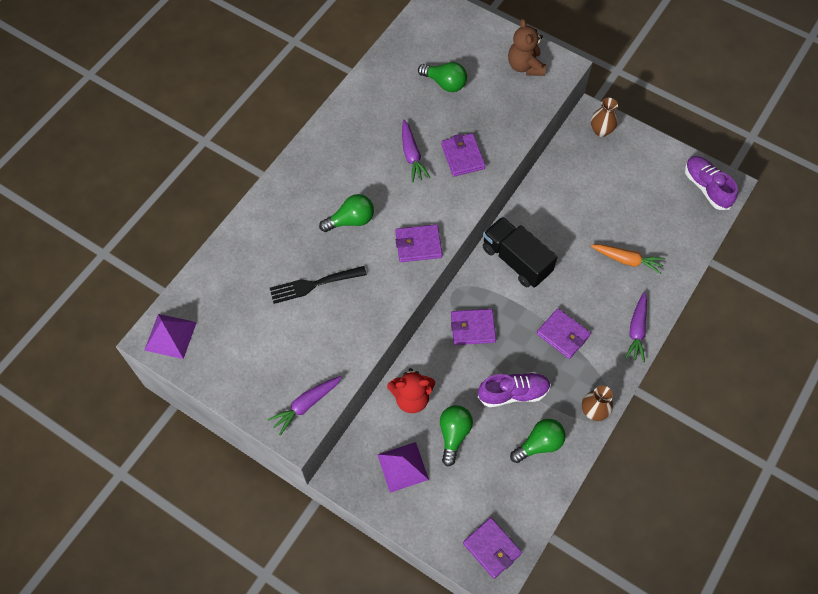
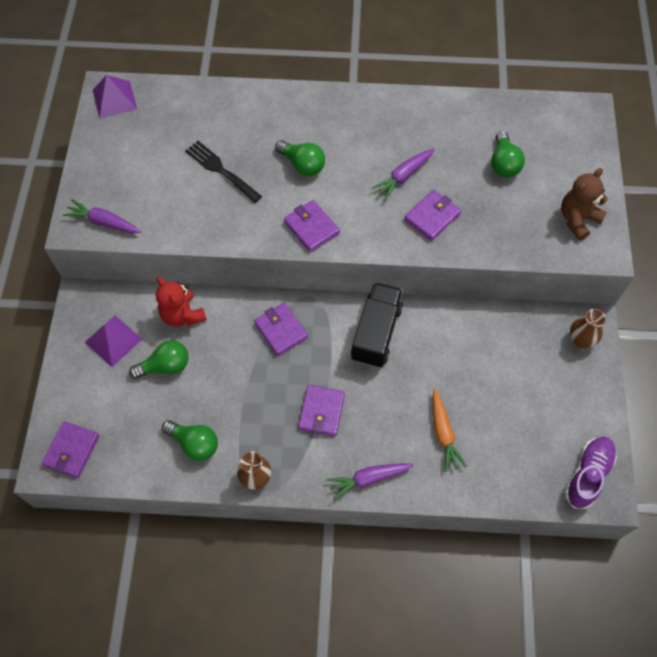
camera: 60 degrees right, 0 degrees up
purple shoe [478,372,551,407] -> none

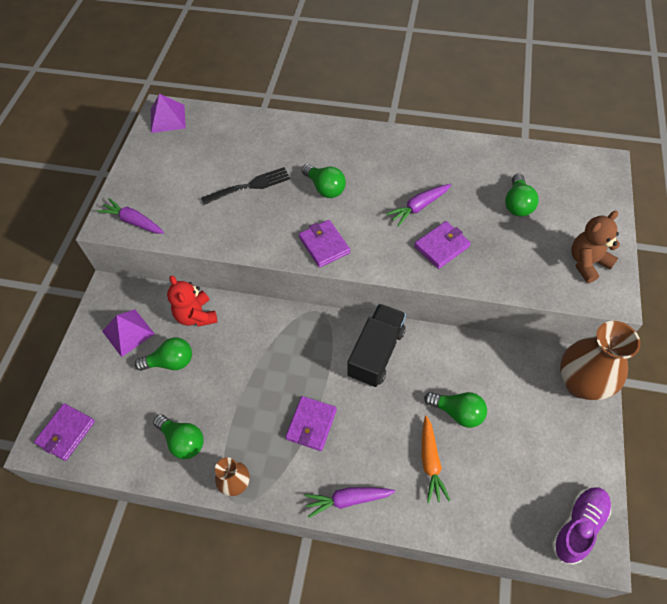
camera: 10 degrees right, 5 degrees down
black fork [185,141,262,203] -> black fork turned 105 degrees clockwise [201,167,290,205]
purple wallet [254,303,308,356] -> none
brown vase [570,309,606,348] -> brown vase [560,321,641,400], size x1.90
none -> green light bulb [424,392,487,428]

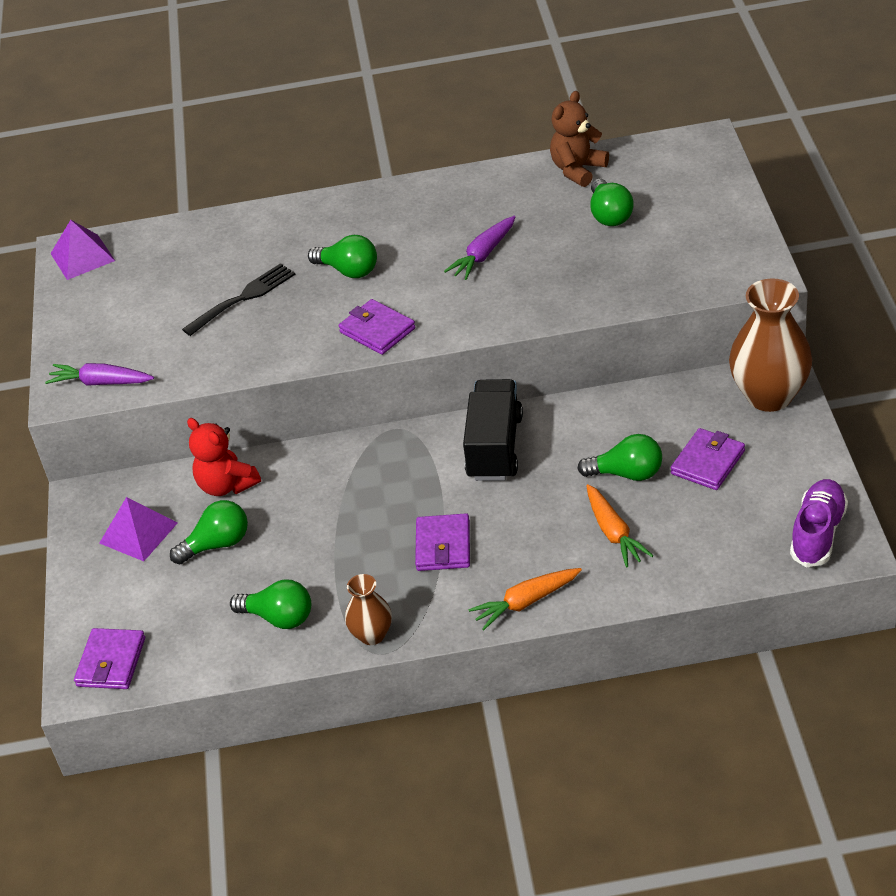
camera: 15 degrees left, 15 degrees down
purple carrot [305,487,395,518] -> orange carrot [468,568,582,630]
purple wallet [414,221,471,269] -> purple wallet moved to [671,428,745,490]
brown teddy bear [571,211,620,283] -> brown teddy bear moved to [550,91,609,187]

